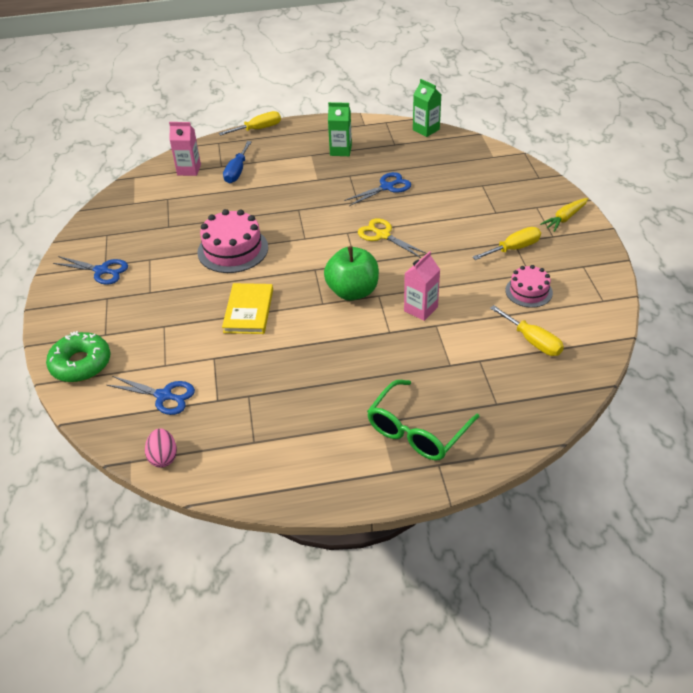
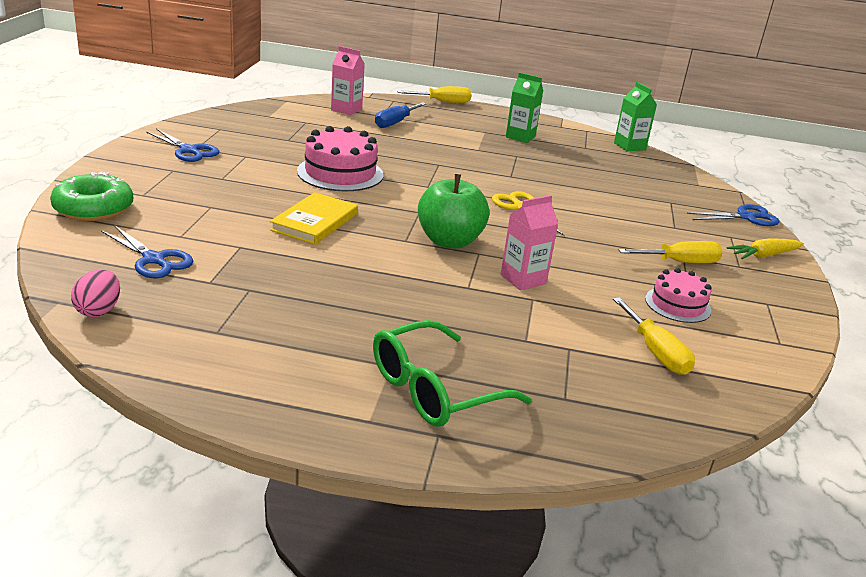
camera: 15 degrees right, 15 degrees down
blue scissors [344,172,411,206] -> blue scissors moved to [687,204,780,226]

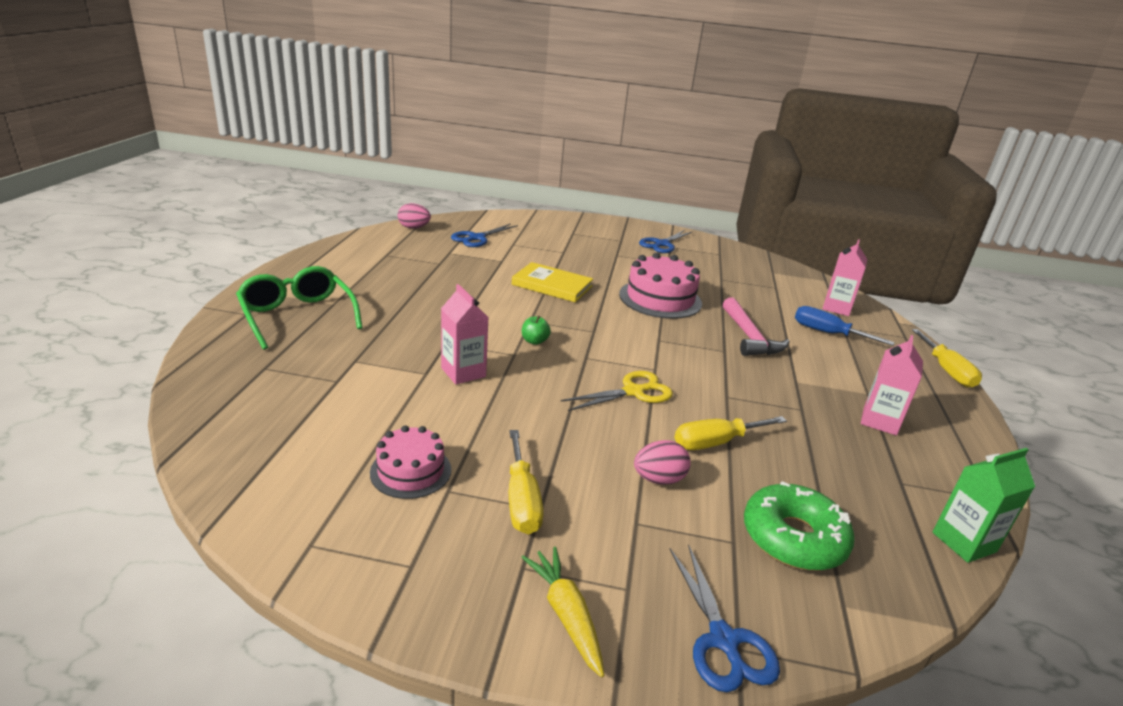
camera: 90 degrees right, 0 degrees up
green donut [50,172,133,221] -> green donut moved to [744,481,855,571]
green apple [418,174,489,249] -> green apple [522,316,551,345], size x0.42
green carton [506,72,543,143] -> pink carton [861,335,923,435]
yellow screwdriver [613,297,695,375] -> yellow screwdriver moved to [675,416,787,450]
none -> pink egg [634,440,691,485]
none -> pink hammer [723,297,790,356]

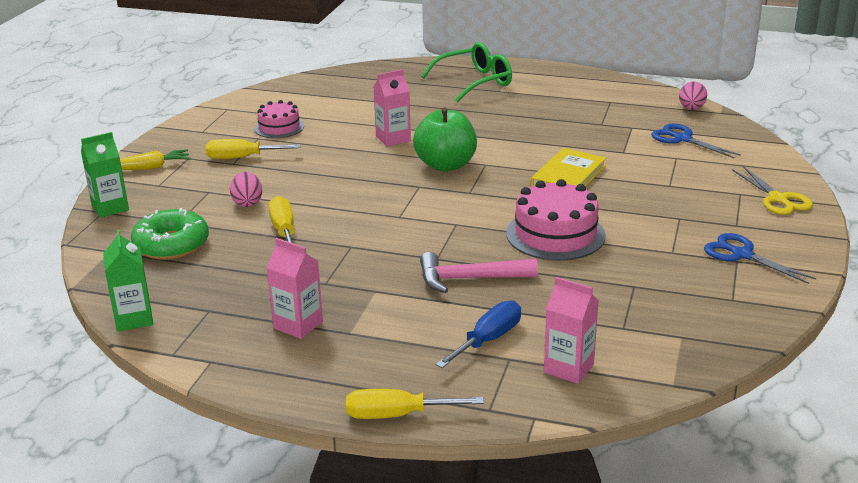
camera: 100 degrees right, 0 degrees up
green apple [522,316,551,345] -> green apple [413,107,477,172], size x2.40
yellow scissors [561,371,673,411] -> yellow scissors moved to [732,166,813,215]
blue scissors [670,545,780,692] -> green carton [81,132,129,218]

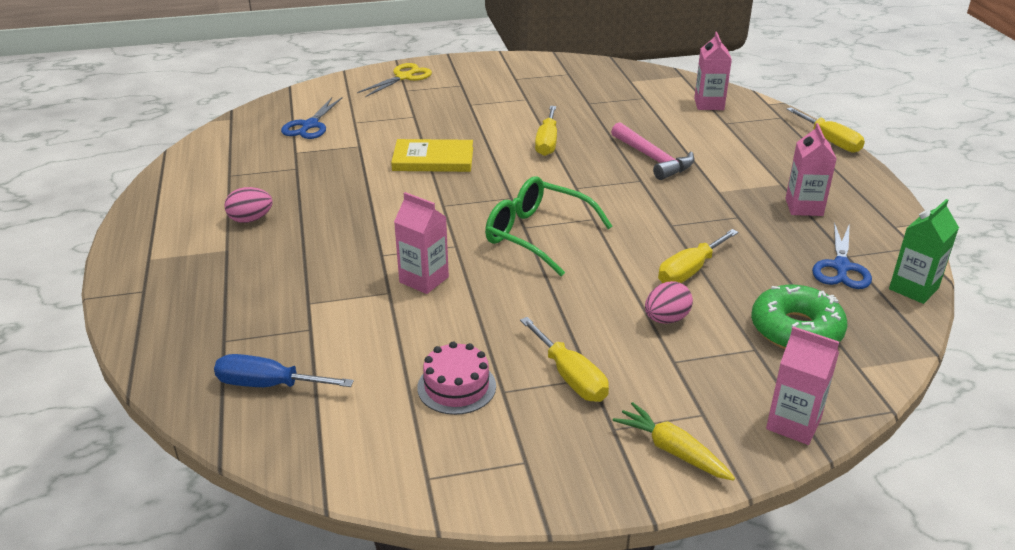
camera: 120 degrees left, 5 degrees up
green carton [81,132,129,218] -> pink carton [766,326,839,445]
green apple [413,107,477,172] -> none
green glasses [421,42,512,102] -> green glasses moved to [485,176,612,276]
blue screwdriver [436,300,521,368] -> blue screwdriver moved to [214,354,354,387]
pink cake [506,179,606,261] -> yellow screwdriver [535,106,557,156]
pink egg [679,81,707,110] -> pink egg moved to [224,187,273,223]
blue scissors [704,233,816,284] -> blue scissors moved to [812,222,872,289]

